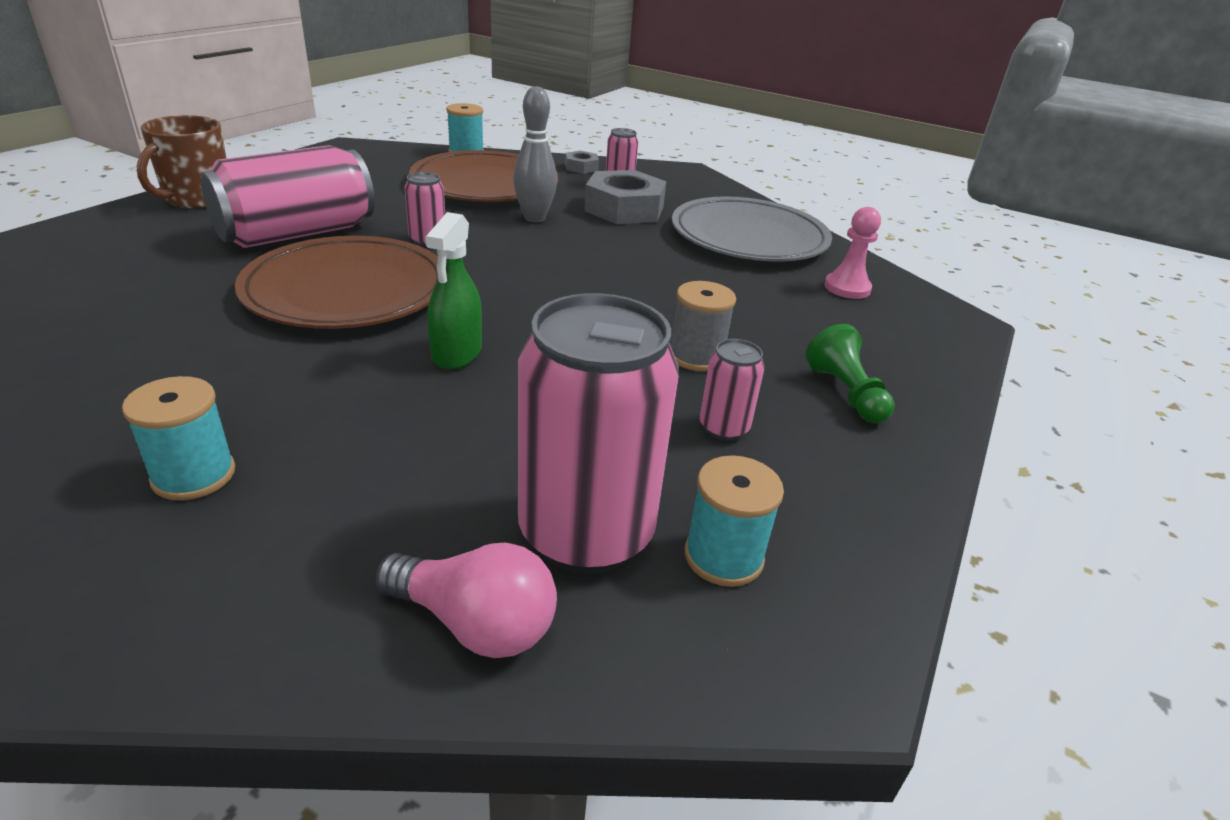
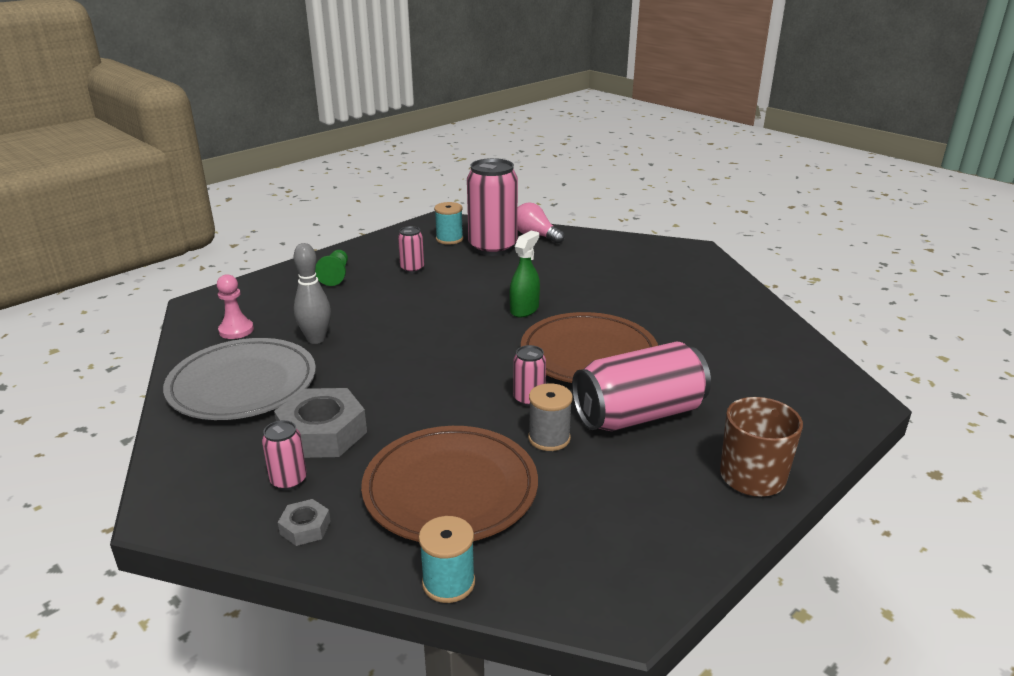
camera: 160 degrees left, 5 degrees down
turquoise spool [122,376,235,500] -> none
grey bowling pin [513,86,557,222] -> grey bowling pin moved to [294,243,331,344]
grey spool [670,281,736,371] -> grey spool moved to [528,383,573,451]

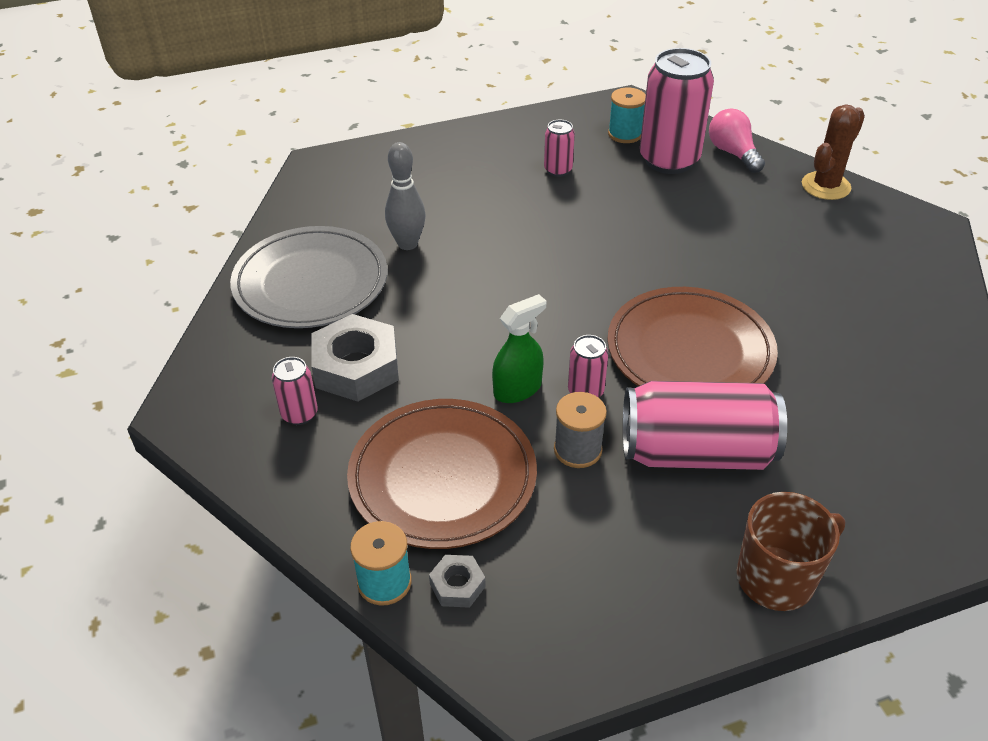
camera: 25 degrees right, 15 degrees up
pink pawn [217,274,254,339] -> none
grey nut [278,499,331,546] -> grey nut moved to [429,555,486,608]
green pawn [315,250,348,286] -> none
green spray bottle [509,231,540,317] -> green spray bottle moved to [492,294,547,403]
none -> brown cactus [802,104,865,200]

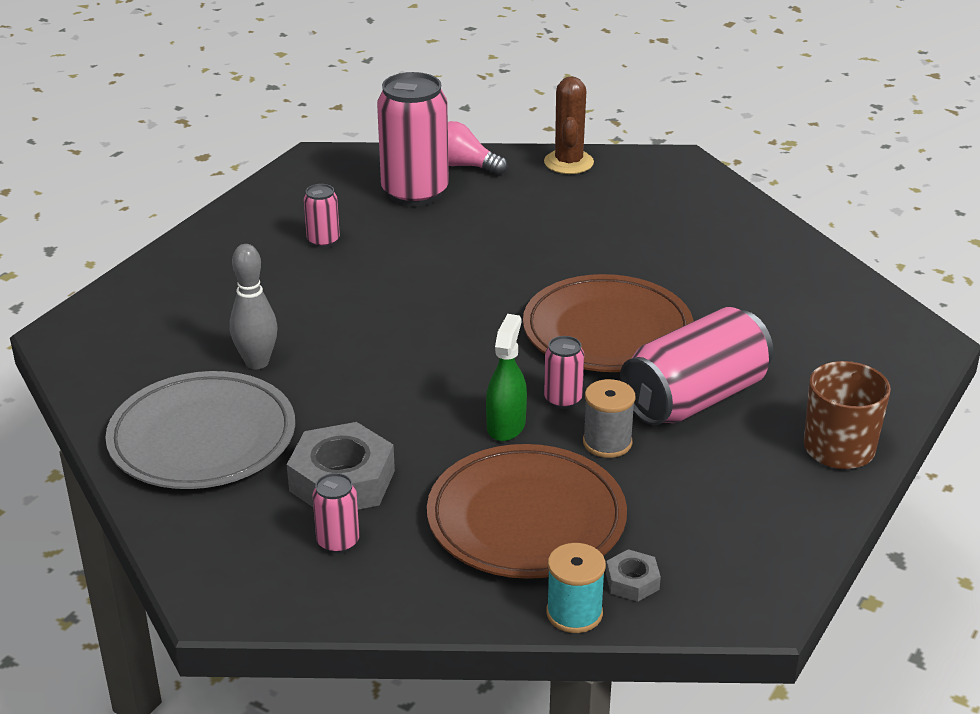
camera: 40 degrees left, 10 degrees down
turquoise spool [608,87,646,143] -> none

